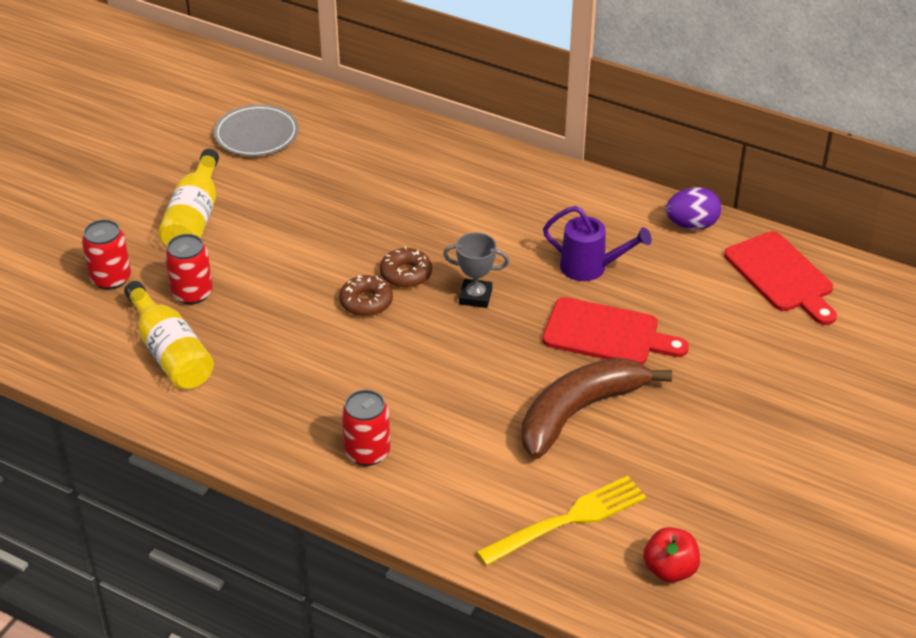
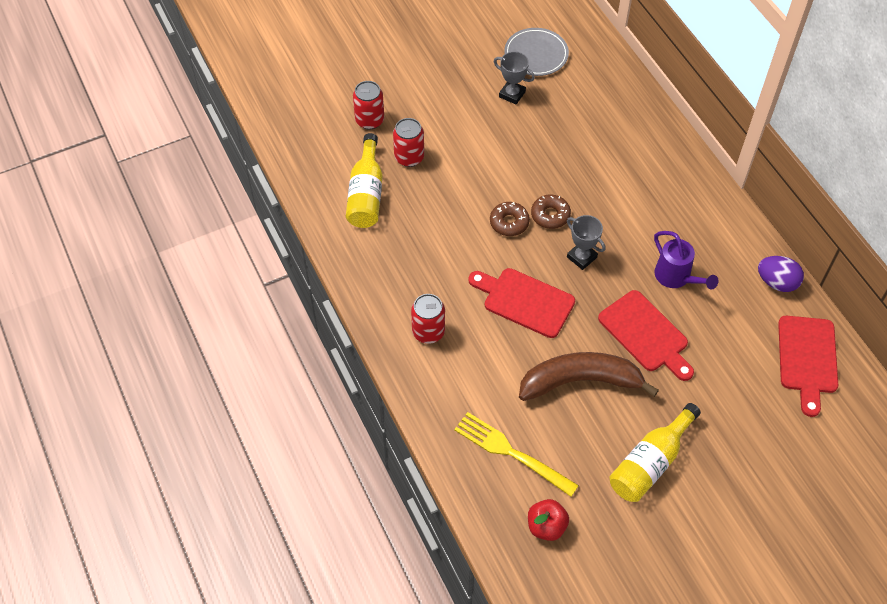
camera: 35 degrees right, 15 degrees up
yellow bottle [158,149,219,246] -> yellow bottle moved to [609,403,701,502]
yellow fork [476,476,646,566] -> yellow fork turned 150 degrees counterclockwise [454,412,579,497]
none -> red cutting board [468,268,575,338]
none -> grey trophy [494,51,535,104]

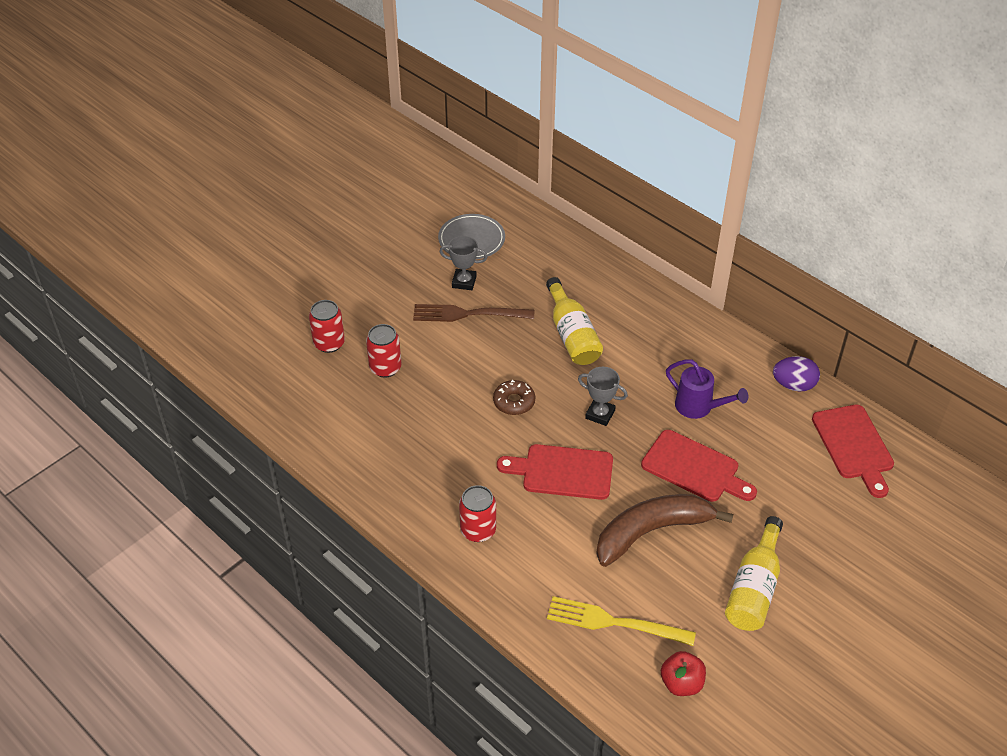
camera: 20 degrees left, 10 degrees down
yellow bottle [346,133,383,228] -> yellow bottle moved to [546,277,603,365]
brown donut [531,195,571,229] -> none
none -> brown fork [413,304,534,322]

